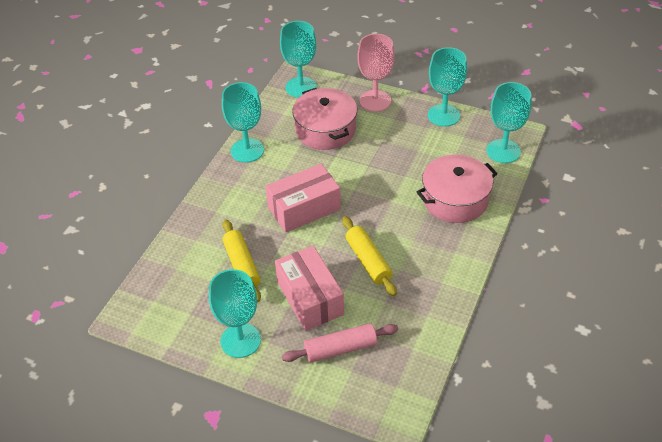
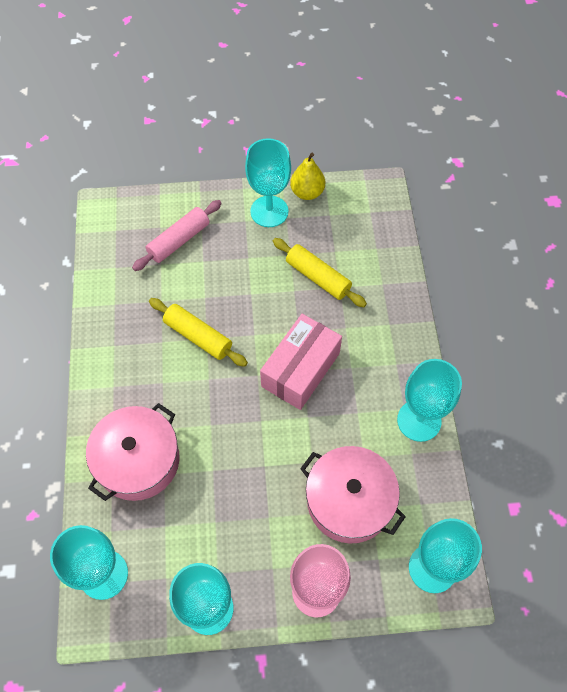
camera: 150 degrees right, 15 degrees up
pink box [275,246,344,331] -> none
none -> yellow pear [290,153,325,200]

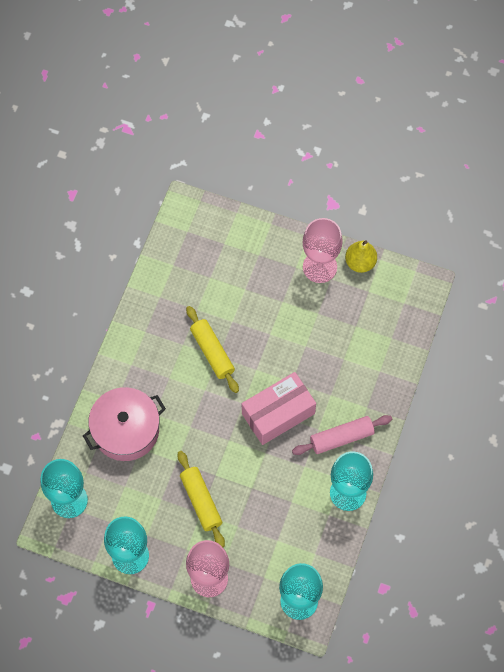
camera: 25 degrees right, 5 degrees up
pink rolling pin [132,200,222,271] -> pink rolling pin moved to [292,415,392,455]
turquoise goblet [245,138,291,227] -> pink goblet [302,218,343,283]
yellow rolling pin [273,238,367,307] -> yellow rolling pin moved to [178,451,225,547]
pink pot [300,446,406,544] -> none

